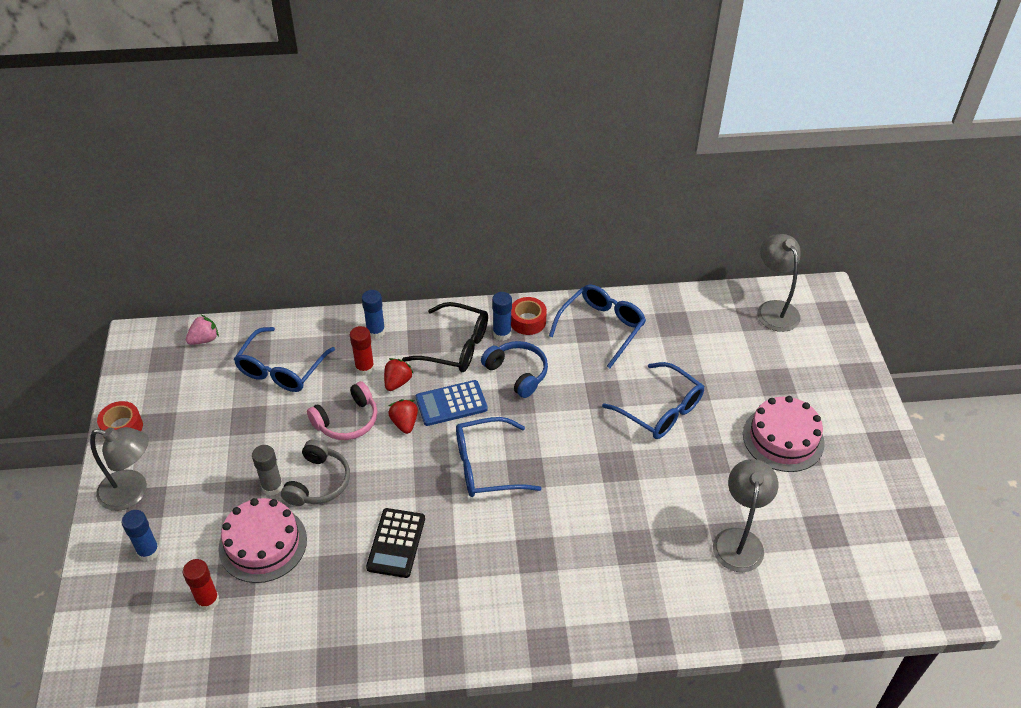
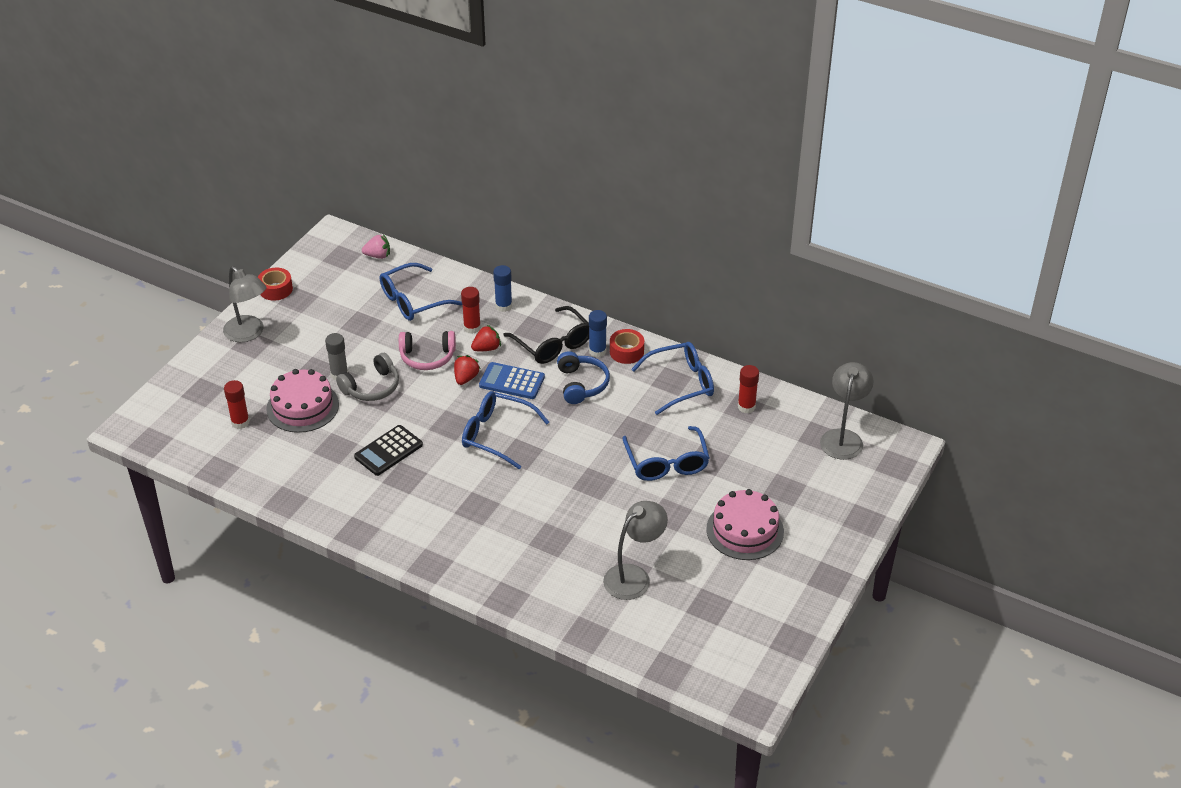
camera: 35 degrees right, 5 degrees down
blue glue stick [122,510,160,561] -> none
none -> red glue stick [738,365,759,414]

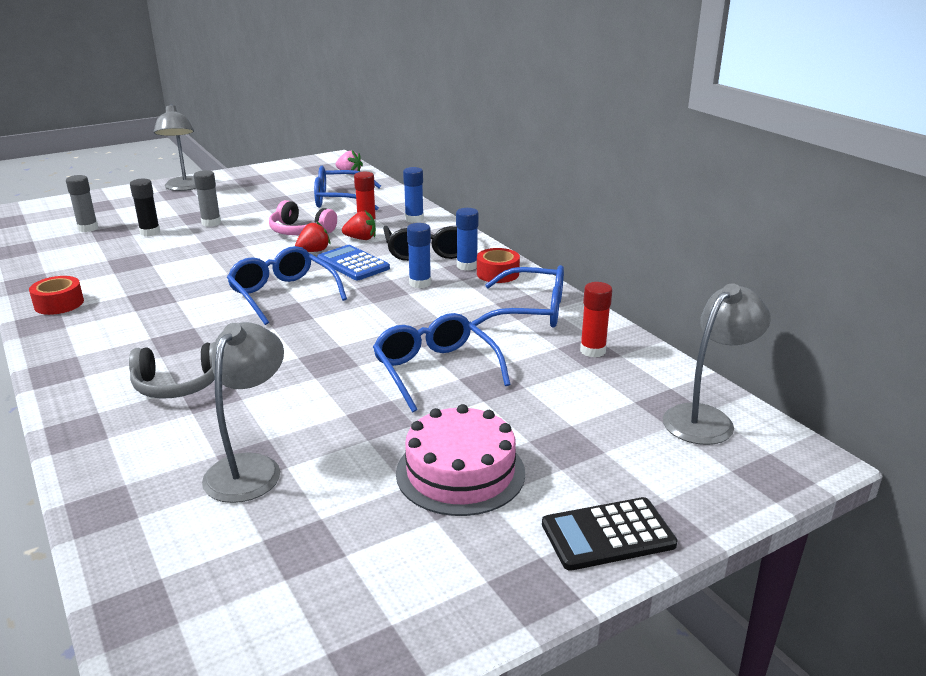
camera: 30 degrees right, 15 degrees down
red glue stick [224,380,250,429] -> grey glue stick [66,175,98,232]
red tape [258,268,293,301] -> red tape moved to [29,276,84,315]
pink cake [266,369,339,433] -> black glue stick [130,179,160,236]
grey headphones [336,353,399,401] -> grey headphones moved to [129,342,215,398]
black calculator [354,425,423,476] -> black calculator moved to [542,497,678,571]
blue headphones [557,351,610,404] -> blue glue stick [407,223,431,288]
grey lamp [603,501,668,600] -> grey lamp turned 60 degrees counterclockwise [202,322,284,503]
blue glasses [623,426,710,481] -> blue glasses turned 135 degrees clockwise [373,313,511,412]

